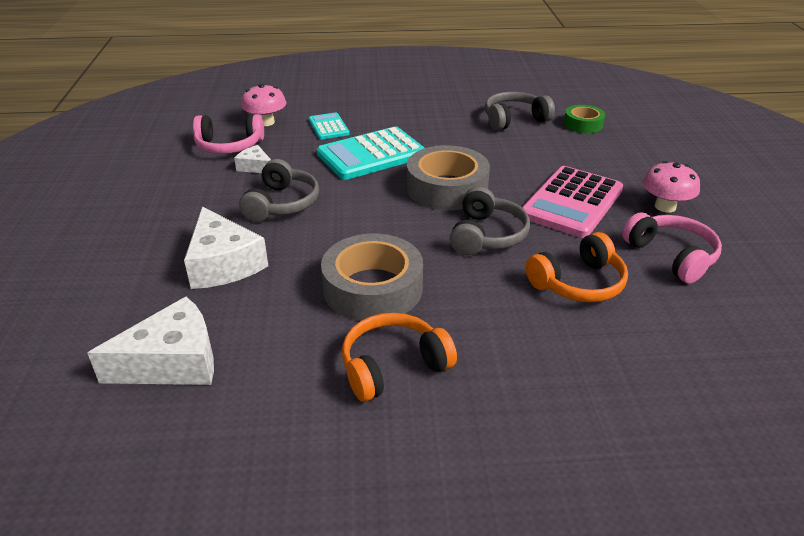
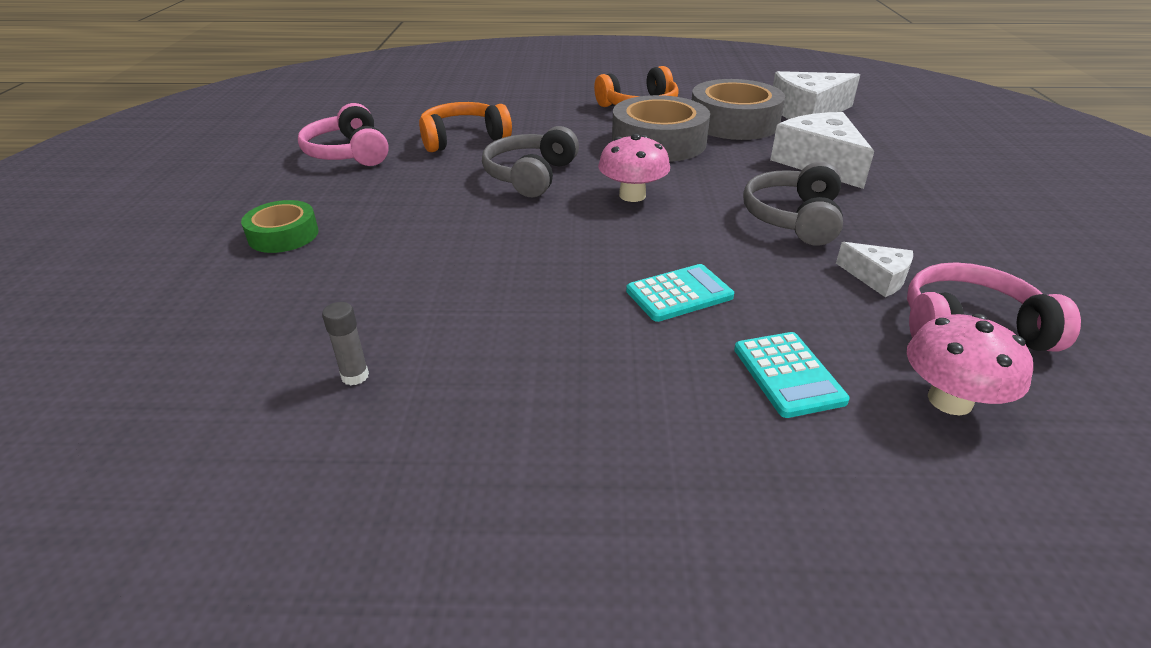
camera: 175 degrees left, 0 degrees up
turquoise calculator [317,127,424,180] -> turquoise calculator [626,264,734,322], size x0.53
grey tape [407,145,490,210] -> grey tape moved to [692,79,785,140]
grey headphones [485,92,555,131] -> grey glue stick [322,302,369,385]
pink calculator [522,166,623,238] -> none
green tape [564,105,605,133] -> green tape moved to [241,200,319,253]
pink mushroom [643,161,700,212] -> pink mushroom moved to [598,134,670,202]

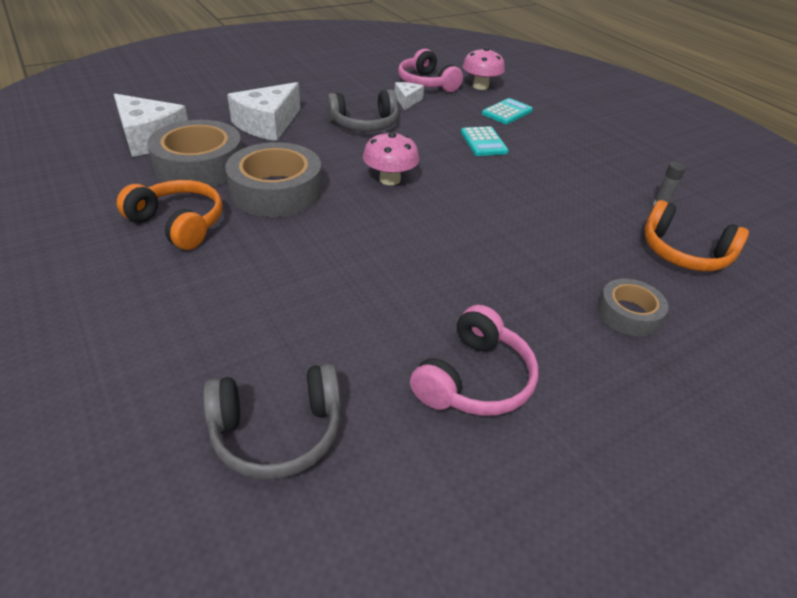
camera: 125 degrees left, 5 degrees up
green tape [241,200,319,253] -> grey tape [597,278,669,336]
orange headphones [419,102,512,152] -> orange headphones moved to [644,200,749,271]
grey headphones [482,126,579,197] -> grey headphones moved to [203,364,341,480]
turquoise calculator [626,264,734,322] -> turquoise calculator turned 135 degrees counterclockwise [461,126,508,156]

